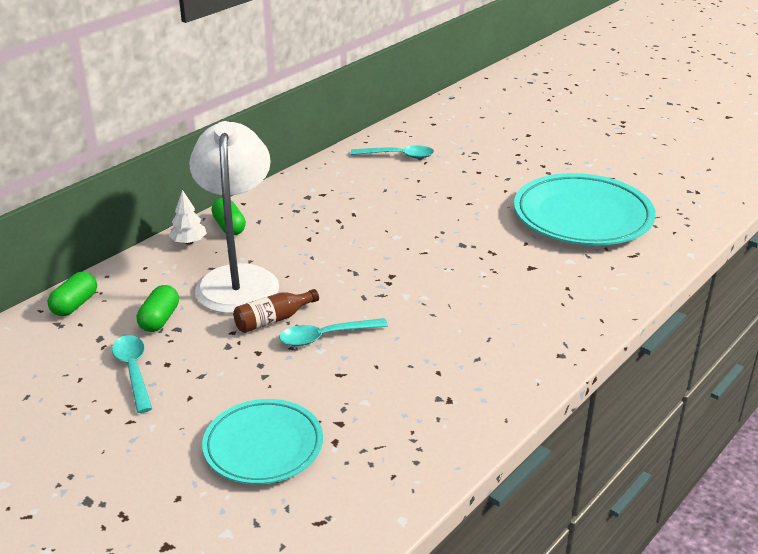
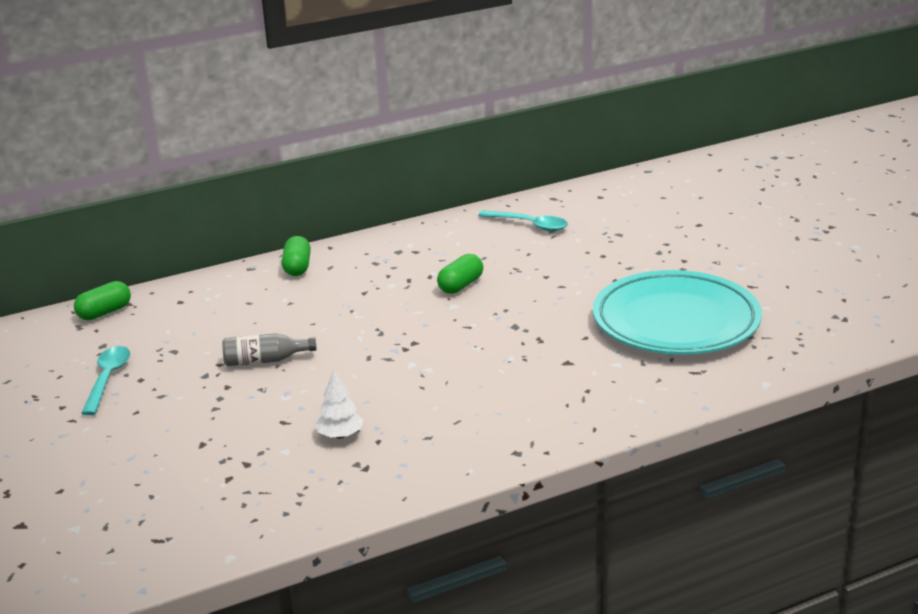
camera: 25 degrees right, 5 degrees down
green capsule [137,285,179,332] -> green capsule moved to [437,254,483,294]
white tree [169,190,207,245] -> white tree moved to [315,370,364,439]
white lamp [189,121,279,314] -> none
turquoise plate [202,399,323,484] -> none
brown bottle [233,289,319,333] -> grey bottle [222,333,317,366]
turquoise spoon [279,318,388,346] -> none

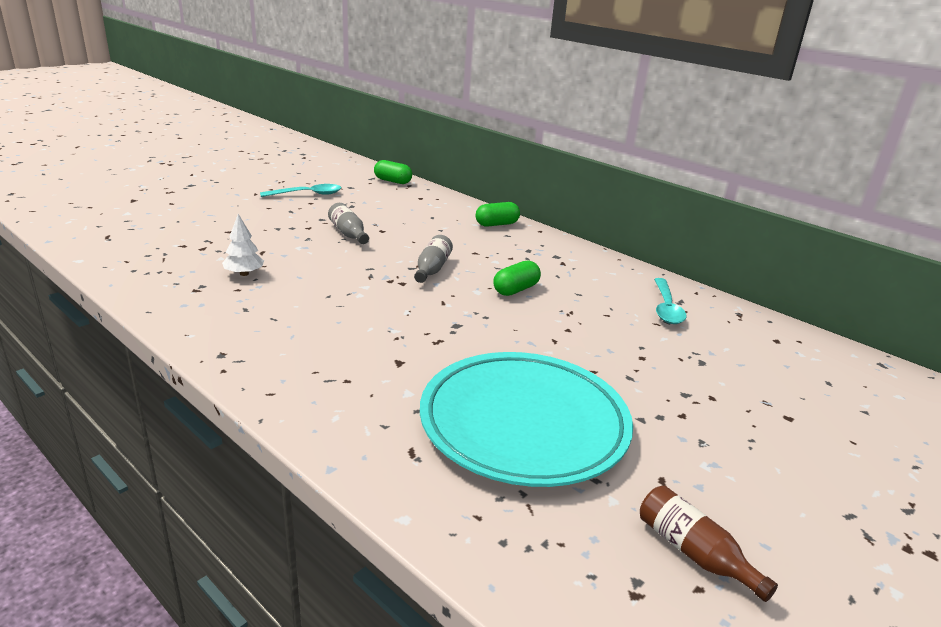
camera: 65 degrees right, 0 degrees up
green capsule [437,254,483,294] -> green capsule turned 60 degrees counterclockwise [493,260,541,296]
none -> grey bottle [414,235,453,283]
none -> brown bottle [640,486,778,602]

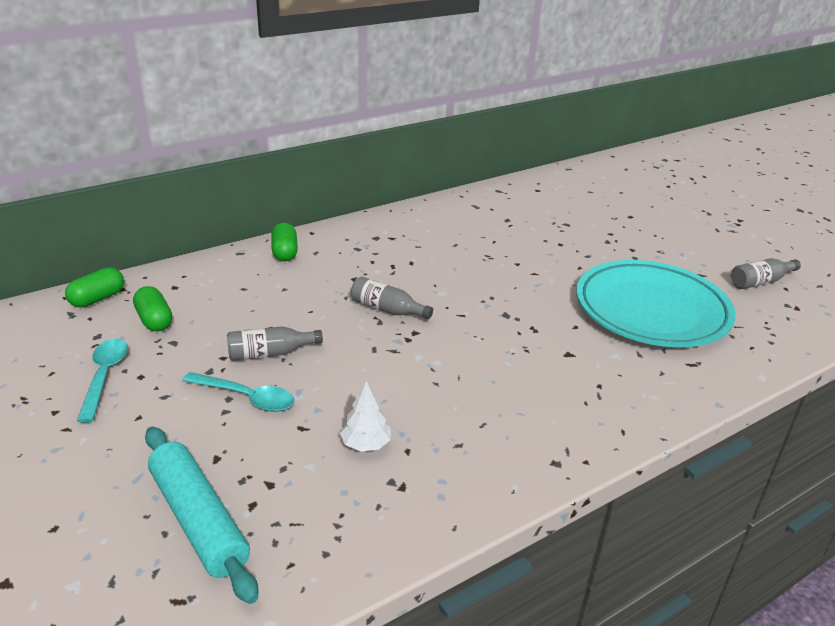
camera: 75 degrees left, 5 degrees up
green capsule [493,260,541,296] -> green capsule moved to [133,286,172,331]
brown bottle [640,486,778,602] -> grey bottle [731,258,801,289]
turquoise spoon [654,278,687,324] -> turquoise spoon moved to [182,372,294,412]
none -> turquoise rolling pin [145,427,258,604]

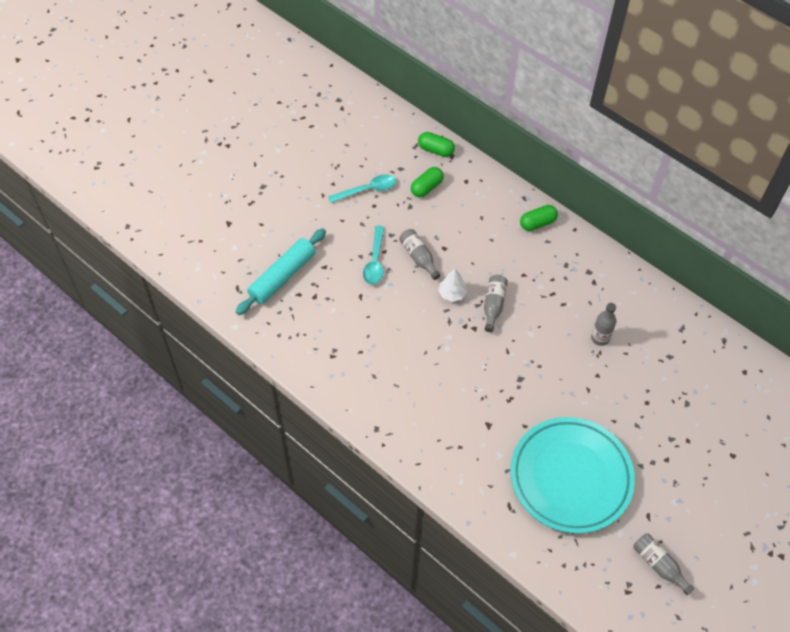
camera: 75 degrees right, 25 degrees up
white tree [340,381,391,452] -> white tree moved to [438,269,467,302]
none -> grey bottle [591,303,616,346]

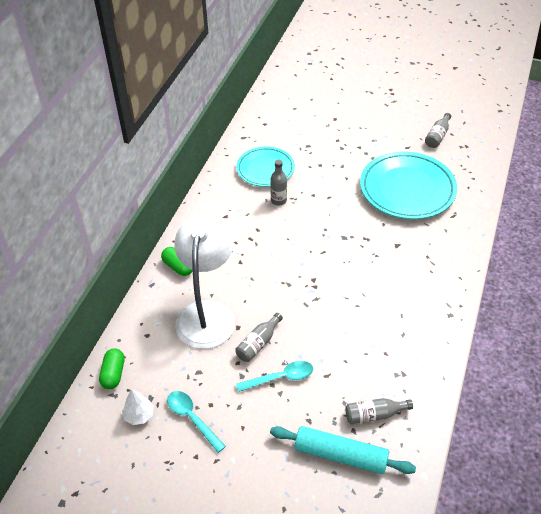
camera: 110 degrees left, 10 degrees down
green capsule [411,167,444,197] -> none
white tree [438,269,467,302] -> white tree moved to [122,389,154,425]
grey bottle [484,275,508,332] -> grey bottle moved to [345,398,413,424]
none -> white lamp [174,215,235,349]
none -> turquoise plate [236,146,295,187]

